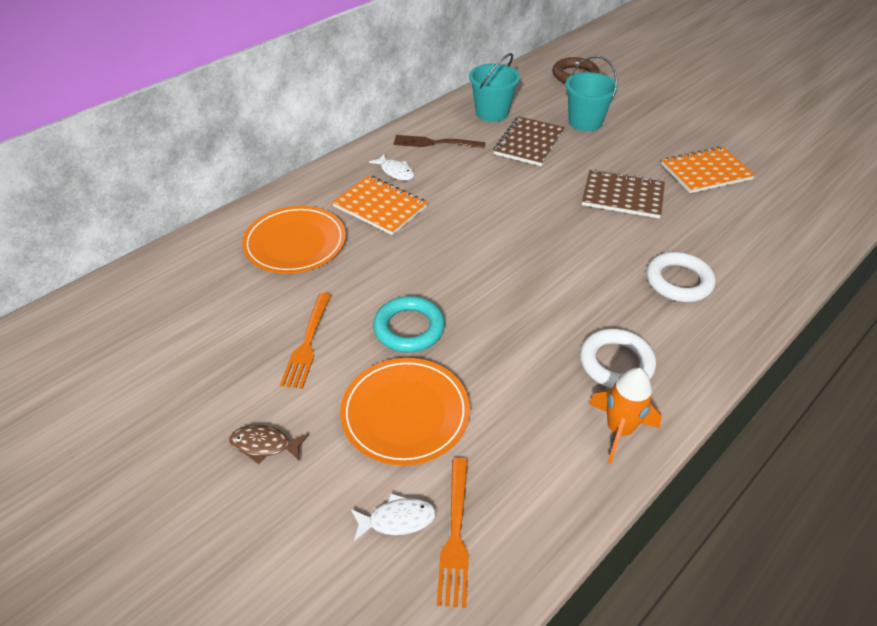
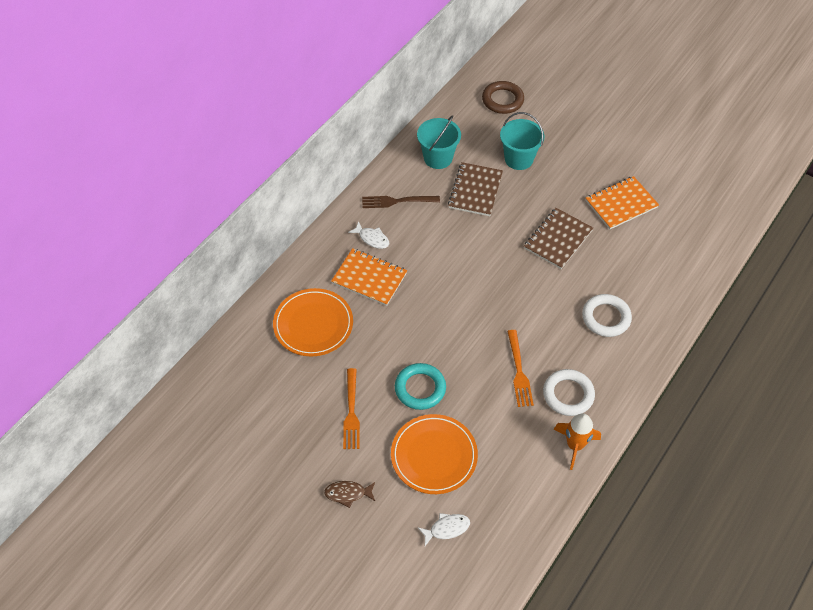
camera: 10 degrees left, 10 degrees up
orange fork [437,458,469,608] -> orange fork moved to [507,330,534,407]
brown notebook [582,169,665,218] -> brown notebook turned 60 degrees counterclockwise [524,208,593,269]

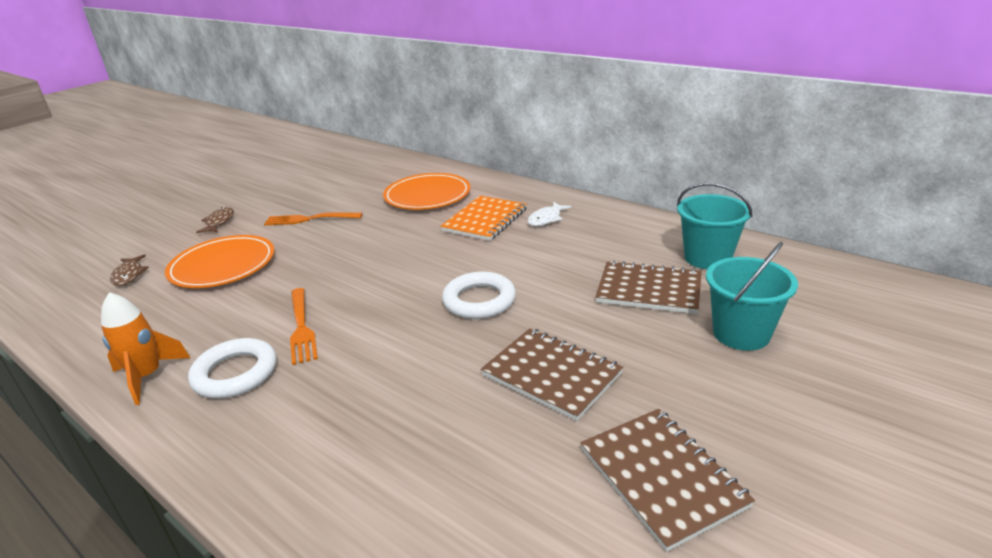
camera: 95 degrees right, 25 degrees down
brown fork [362,196,440,208] -> none
turquoise ring [395,363,446,410] -> none
white fish [417,513,470,546] -> brown fish [110,254,149,286]
brown ring [482,81,524,114] -> none
orange fork [507,330,534,407] -> orange fork turned 105 degrees counterclockwise [290,288,318,365]
white ring [582,294,632,337] -> white ring moved to [442,272,516,319]
orange notebook [585,176,659,229] -> brown notebook [580,409,755,552]

